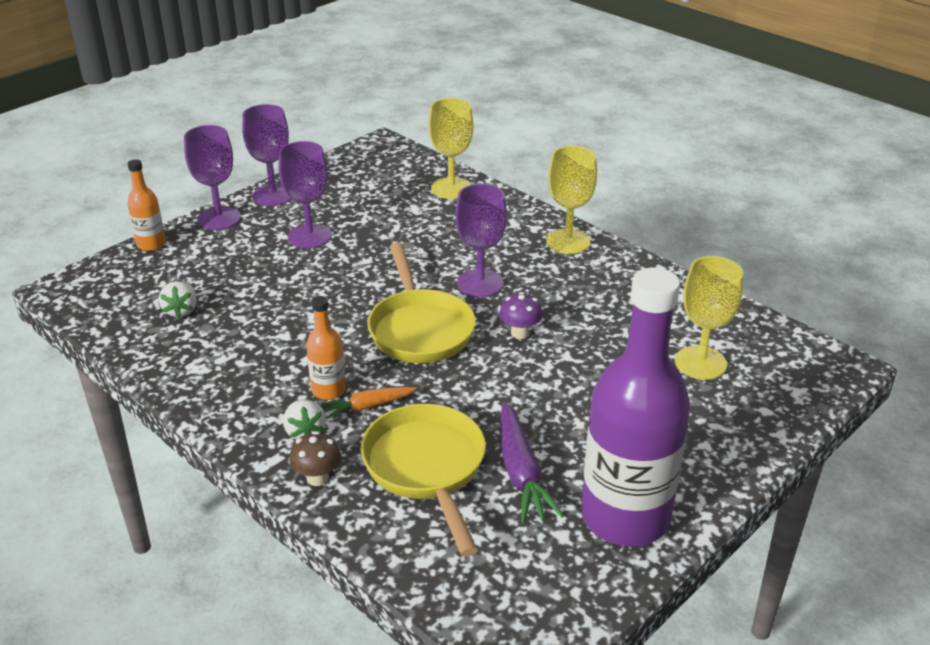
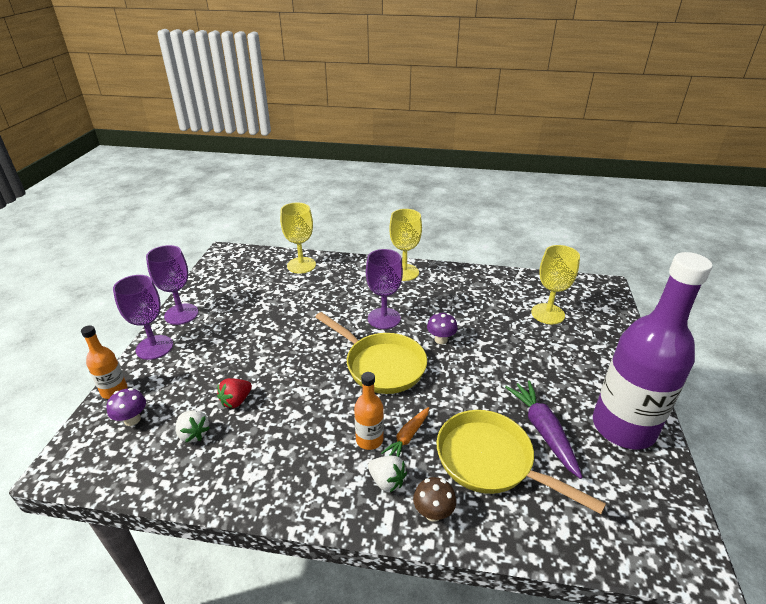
camera: 35 degrees left, 0 degrees up
purple goblet [279,141,332,248] -> none
purple carrot [501,402,564,524] -> purple carrot turned 150 degrees counterclockwise [505,381,582,479]
none -> purple mushroom [107,388,146,426]
none -> red strawberry [217,378,252,408]

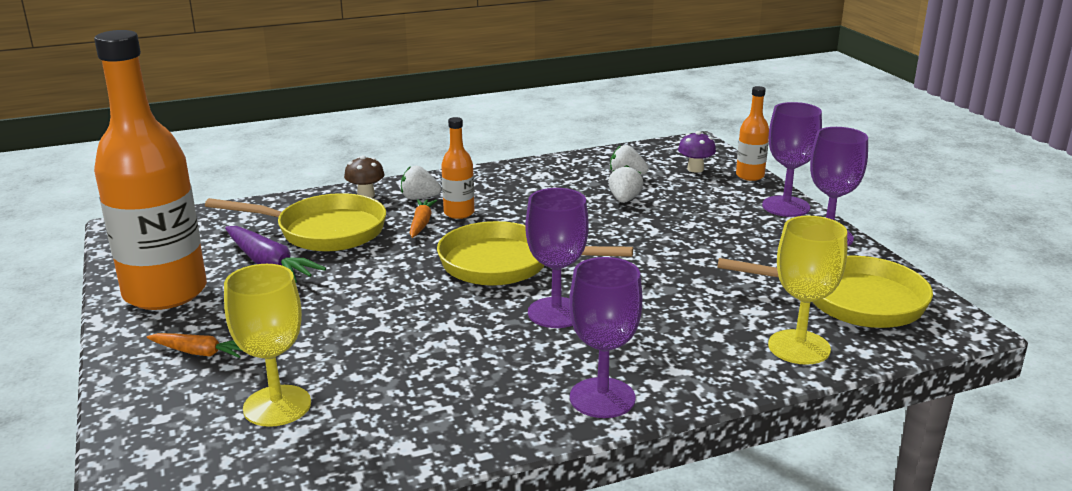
camera: 150 degrees right, 10 degrees down
red strawberry [217,378,252,408] -> white strawberry [608,165,643,203]
yellow goblet [389,209,422,281] -> purple goblet [569,257,643,418]
purple mushroom [427,312,458,344] -> none
purple bottle [593,252,712,449] -> orange bottle [94,30,207,310]
none -> orange carrot [147,333,242,358]
none -> yellow pan [717,255,933,328]

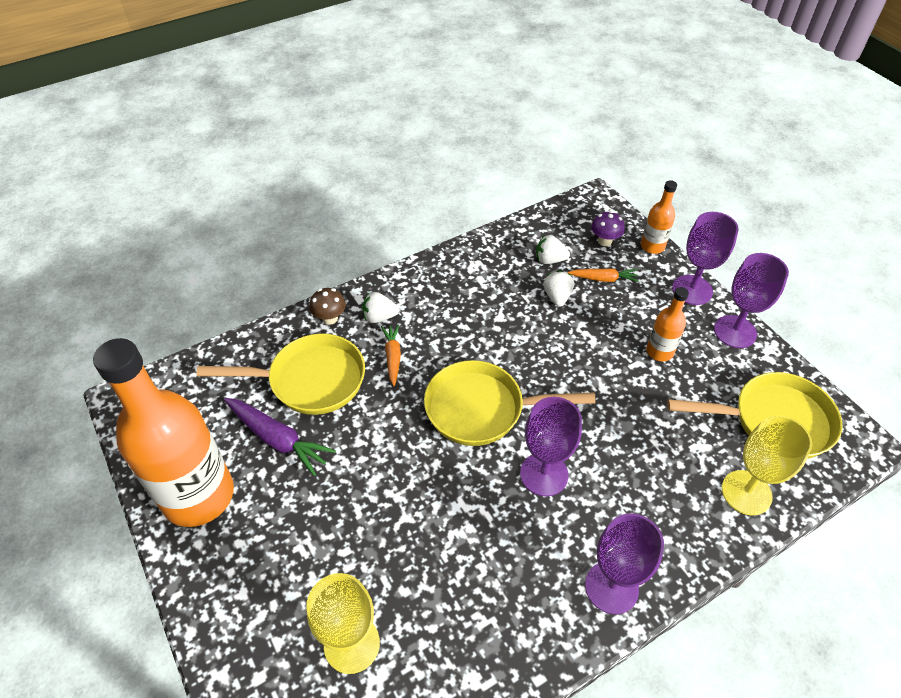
camera: 10 degrees left, 25 degrees up
orange carrot [147,333,242,358] -> orange carrot moved to [568,268,639,282]
orange bottle [441,117,475,219] -> orange bottle moved to [646,287,689,361]

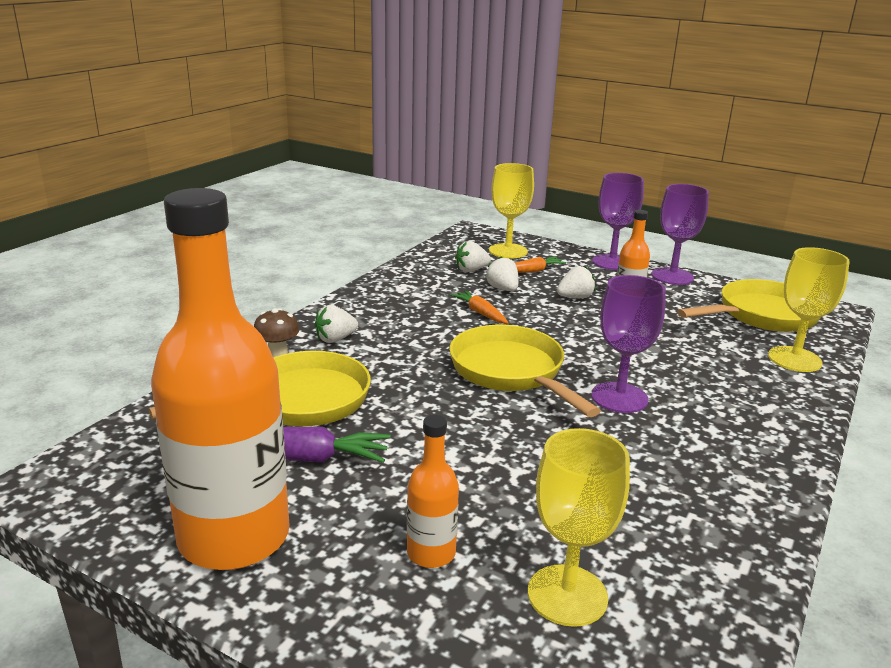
camera: 30 degrees left, 25 degrees down
orange carrot [381,324,401,386] -> orange carrot moved to [450,290,509,324]
yellow pan [424,360,596,446] -> yellow pan turned 90 degrees clockwise [449,325,601,417]
purple goblet [585,513,664,614] -> none
purple mushroom [591,211,625,246] -> yellow goblet [489,163,534,258]
orange bottle [641,180,677,254] -> orange bottle moved to [407,415,459,568]
none -> white strawberry [557,266,596,298]

